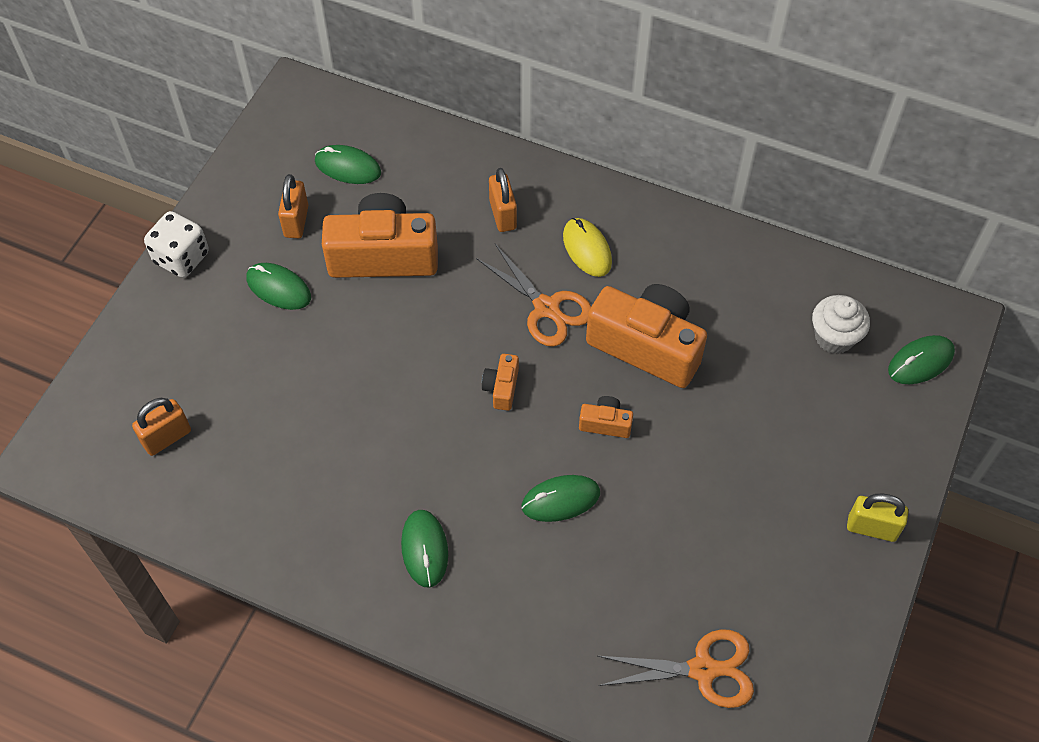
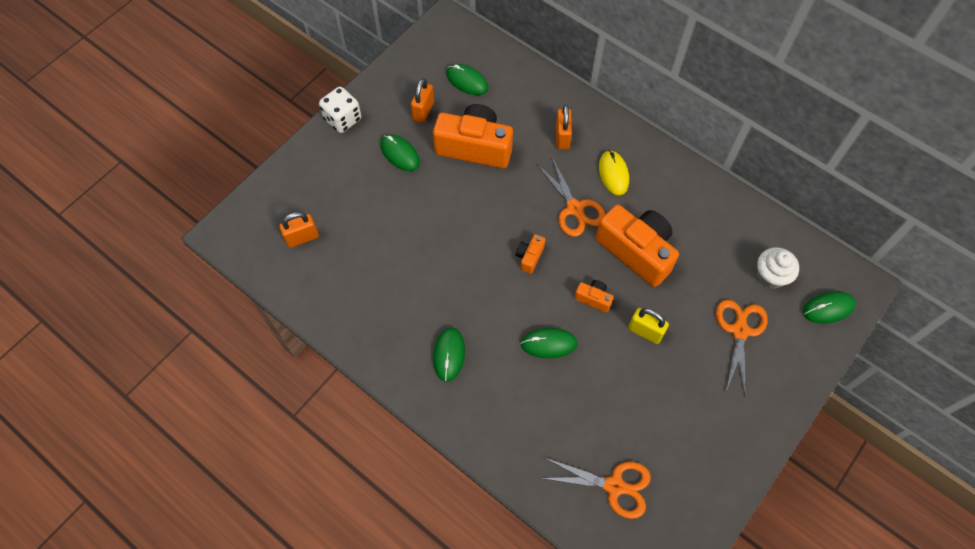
camera: 15 degrees right, 5 degrees up
yellow padlock [847,494,908,542] -> yellow padlock moved to [628,308,669,344]
none -> orange scissors [716,300,768,398]

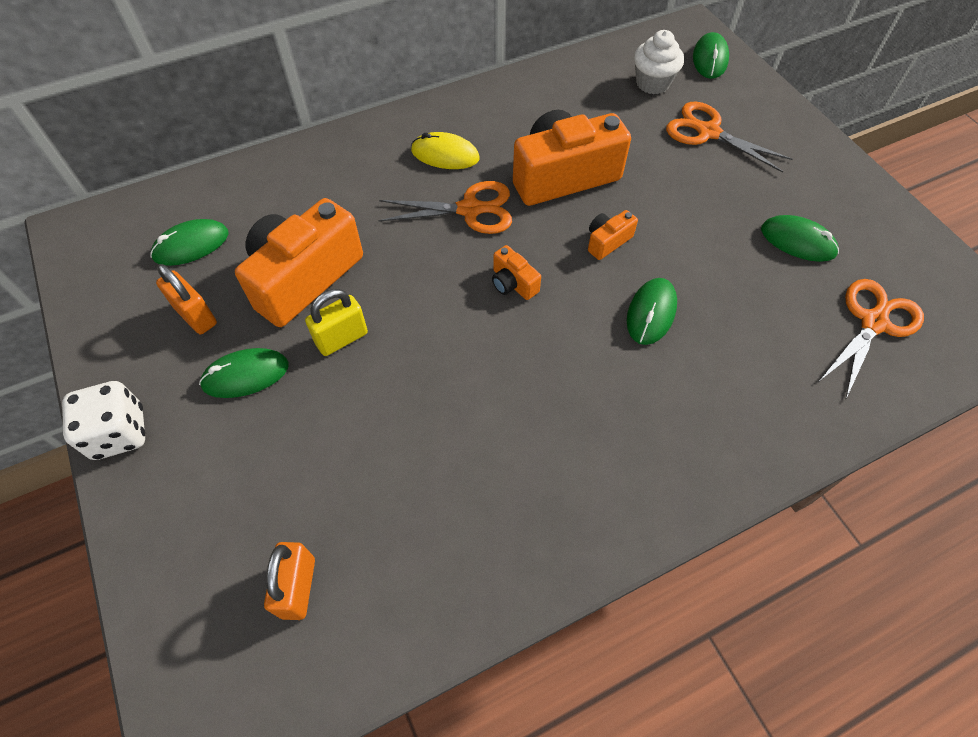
camera: 65 degrees left, 5 degrees down
green mouse [433,327,465,382] -> green mouse moved to [761,215,839,262]
orange padlock [556,105,572,149] -> none
yellow padlock [628,308,669,344] -> yellow padlock moved to [305,289,368,356]

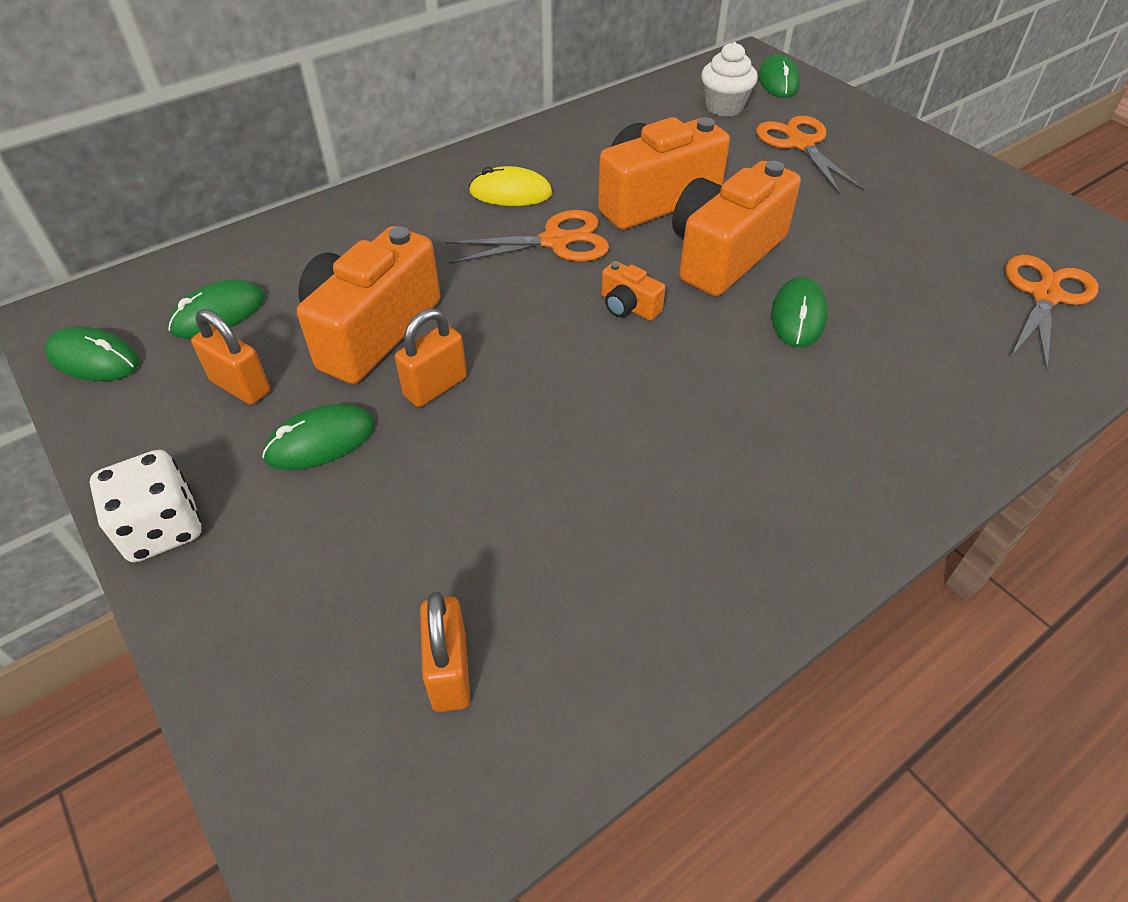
camera: 10 degrees left, 10 degrees down
yellow padlock [305,289,368,356] -> orange padlock [395,309,467,407]
orange camera [588,210,638,260] -> orange camera [672,161,801,296], size x2.27
orange scissors [666,102,793,173] -> orange scissors turned 45 degrees clockwise [756,116,864,194]
green mouse [761,215,839,262] -> green mouse moved to [45,326,139,381]

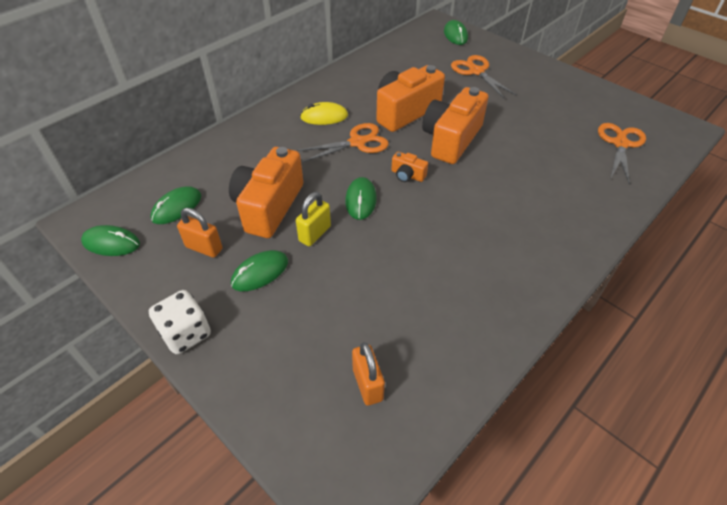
camera: 10 degrees left, 0 degrees up
orange padlock [395,309,467,407] -> yellow padlock [296,192,331,246]
white cupcake [701,42,758,117] -> none
green mouse [771,277,828,347] -> green mouse moved to [345,177,377,220]

